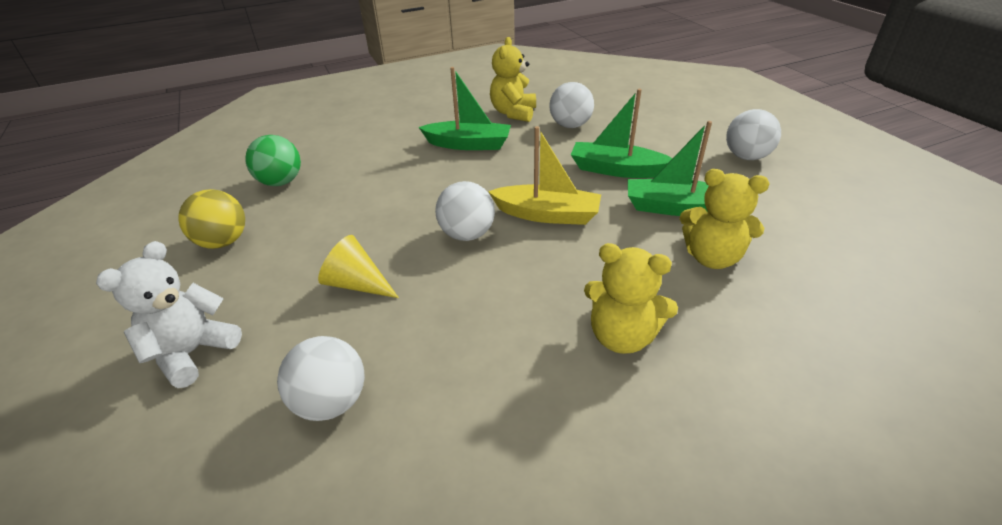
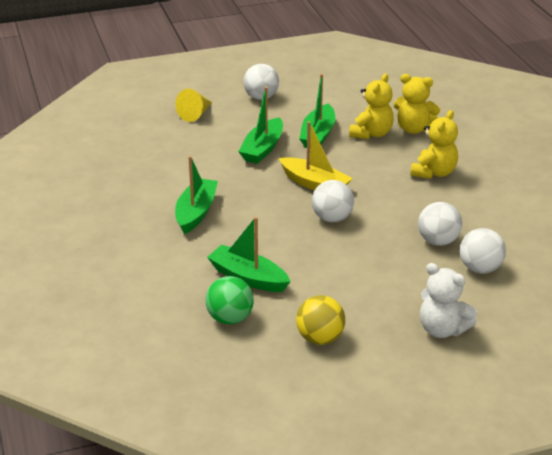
camera: 85 degrees left, 5 degrees down
yellow cone [318,235,399,298] -> yellow cone moved to [176,89,212,122]
yellow boat [488,126,601,225] -> yellow boat turned 105 degrees clockwise [279,121,353,190]
yellow teddy bear [490,37,536,122] -> yellow teddy bear moved to [393,74,440,134]
white ball [549,82,594,128] -> white ball moved to [418,202,462,246]
none -> green boat [207,217,291,292]

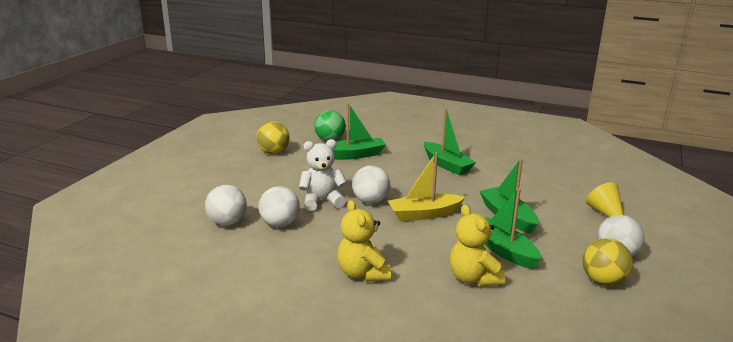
camera: 130 degrees right, 10 degrees down
yellow teddy bear [393,74,440,134] -> none
white teddy bear [420,263,477,338] -> white teddy bear moved to [299,139,347,211]
none -> yellow ball [583,238,633,286]

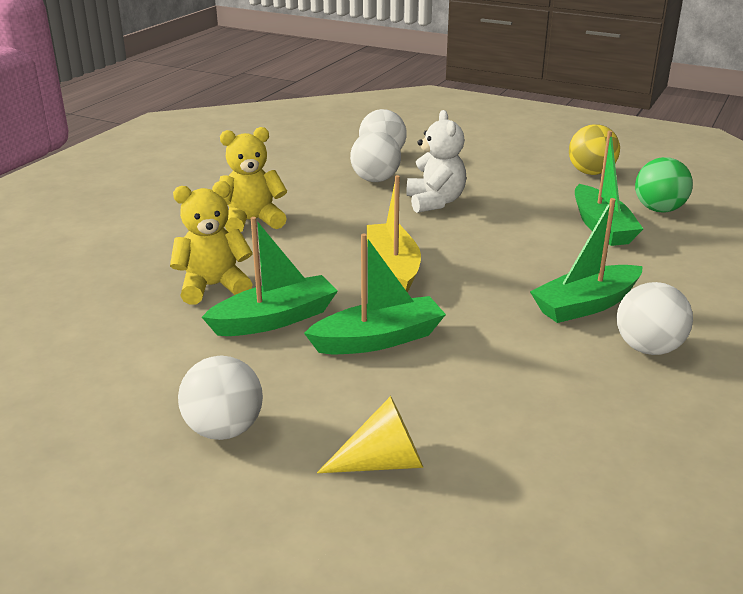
camera: 95 degrees right, 5 degrees up
white ball [352,166,390,204] -> white ball moved to [617,282,693,355]
yellow ball [583,238,633,286] -> none

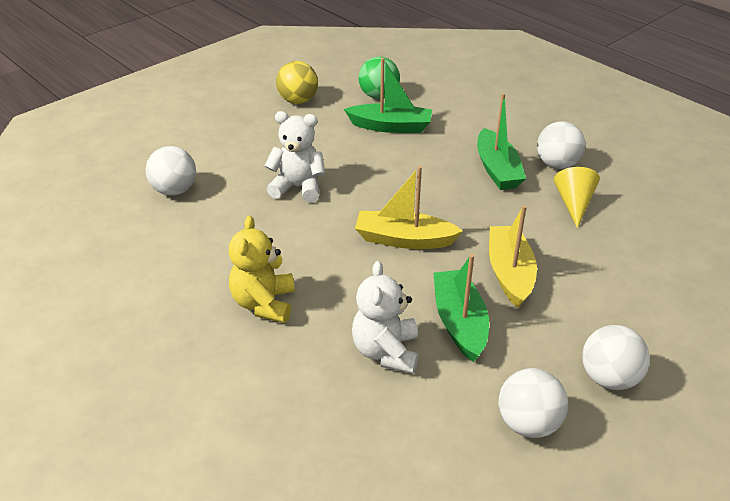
camera: 70 degrees left, 10 degrees up
yellow teddy bear [170,181,253,305] -> white teddy bear [352,261,418,374]
green boat [304,234,446,354] -> yellow boat [489,205,537,308]
yellow cone [317,396,423,473] -> yellow cone moved to [554,167,600,228]
white ball [350,131,401,182] -> white ball moved to [499,368,568,438]

